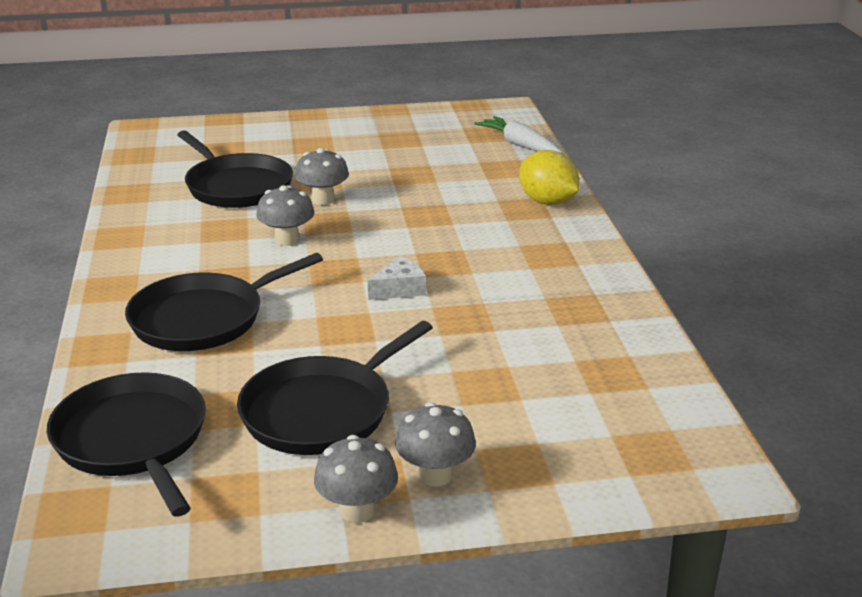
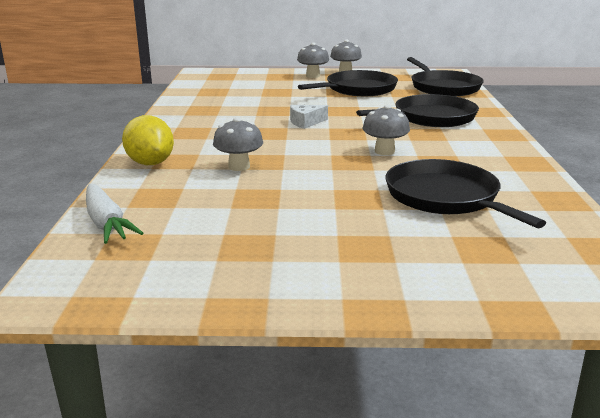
camera: 170 degrees left, 5 degrees down
grey mushroom [295,148,349,205] -> grey mushroom moved to [213,117,263,171]

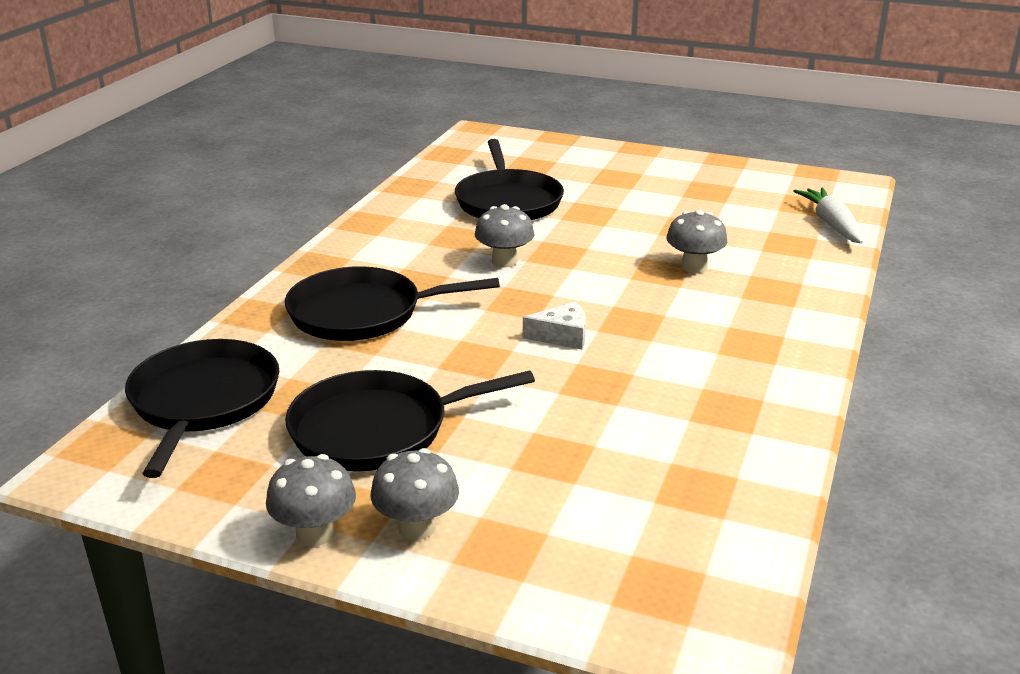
camera: 160 degrees left, 5 degrees up
yellow lemon [122,115,174,165] -> none

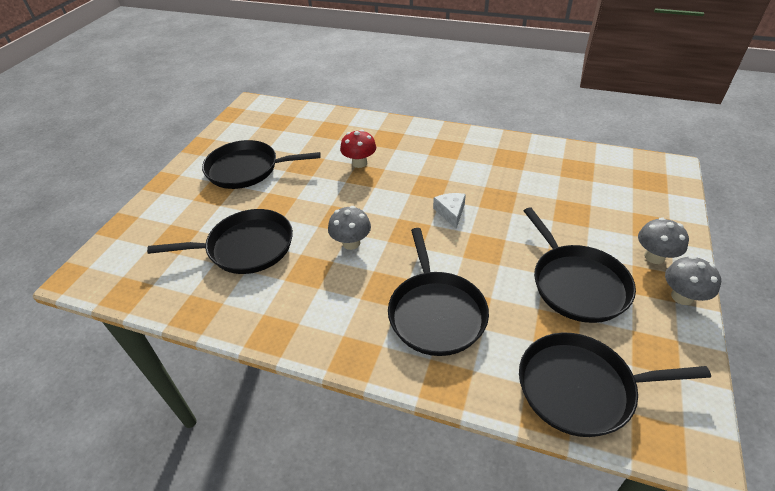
camera: 90 degrees left, 15 degrees up
grey mushroom [666,209,727,273] -> red mushroom [340,130,376,168]
white carrot [793,188,863,243] -> none
none -> black pan [202,140,321,189]

